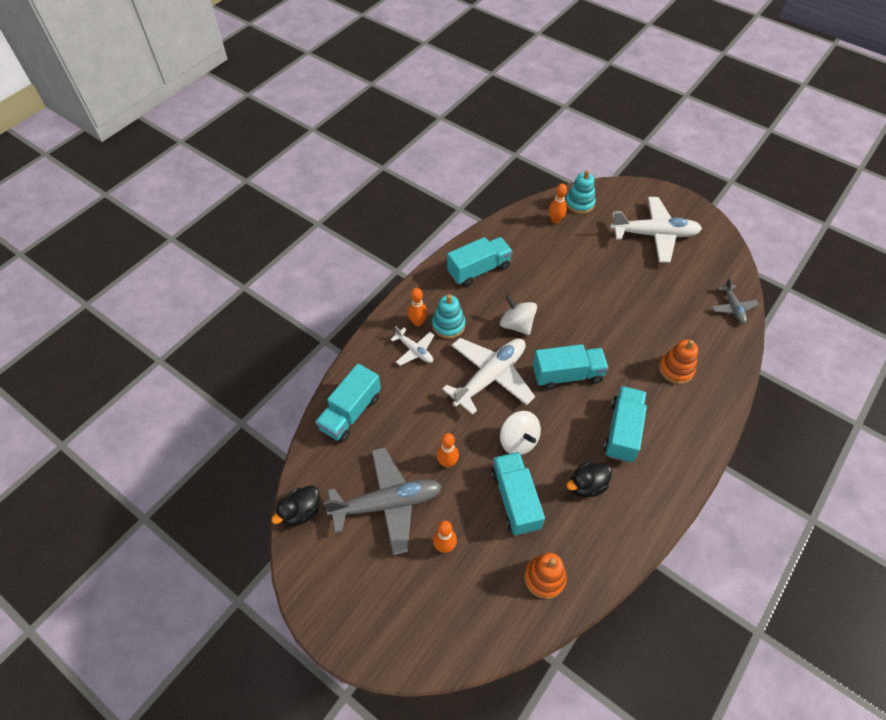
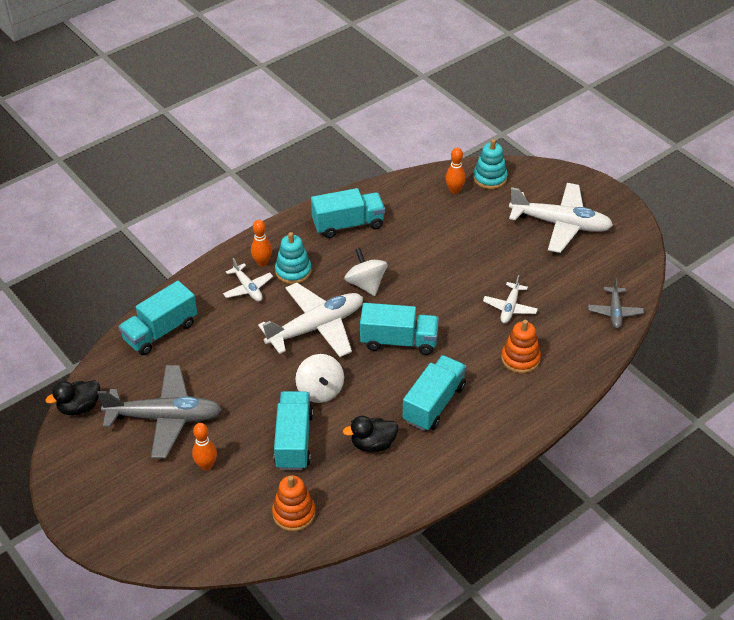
camera: 15 degrees right, 10 degrees down
orange bowling pin [436,433,459,468] -> none
none -> white plane [483,275,538,323]

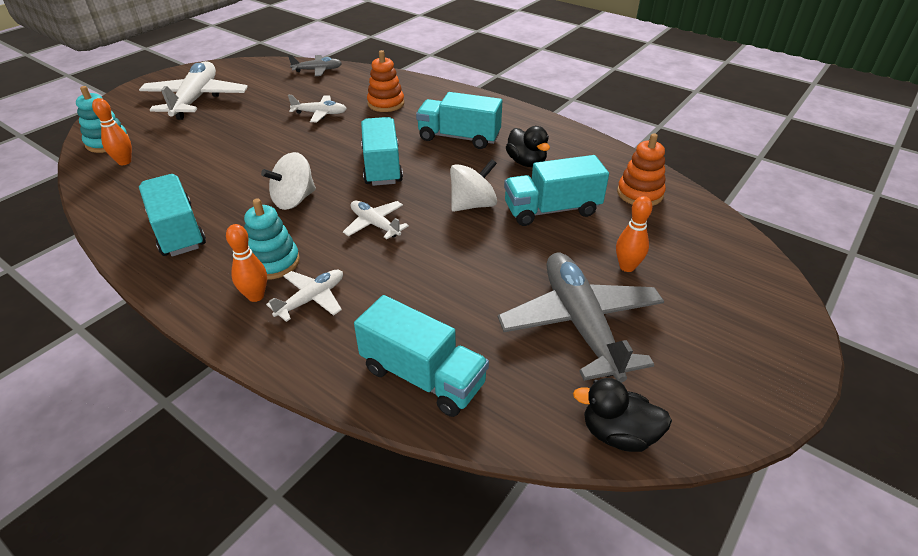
camera: 105 degrees left, 5 degrees down
black duck [46,380,100,415] -> black duck turned 150 degrees clockwise [573,378,672,452]
white plane [258,283,363,357] -> white plane [343,201,409,239], size x0.51

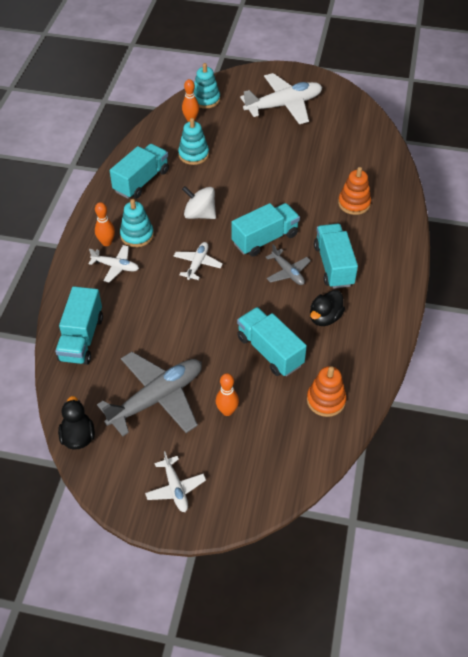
camera: 65 degrees right, 10 degrees up
grey plane [288,55,342,76] -> grey plane moved to [266,244,311,285]
white plane [288,95,347,122] -> white plane moved to [145,451,206,512]
white spinning top [450,159,497,212] -> none
none -> turquoise stacking toy [178,118,209,165]

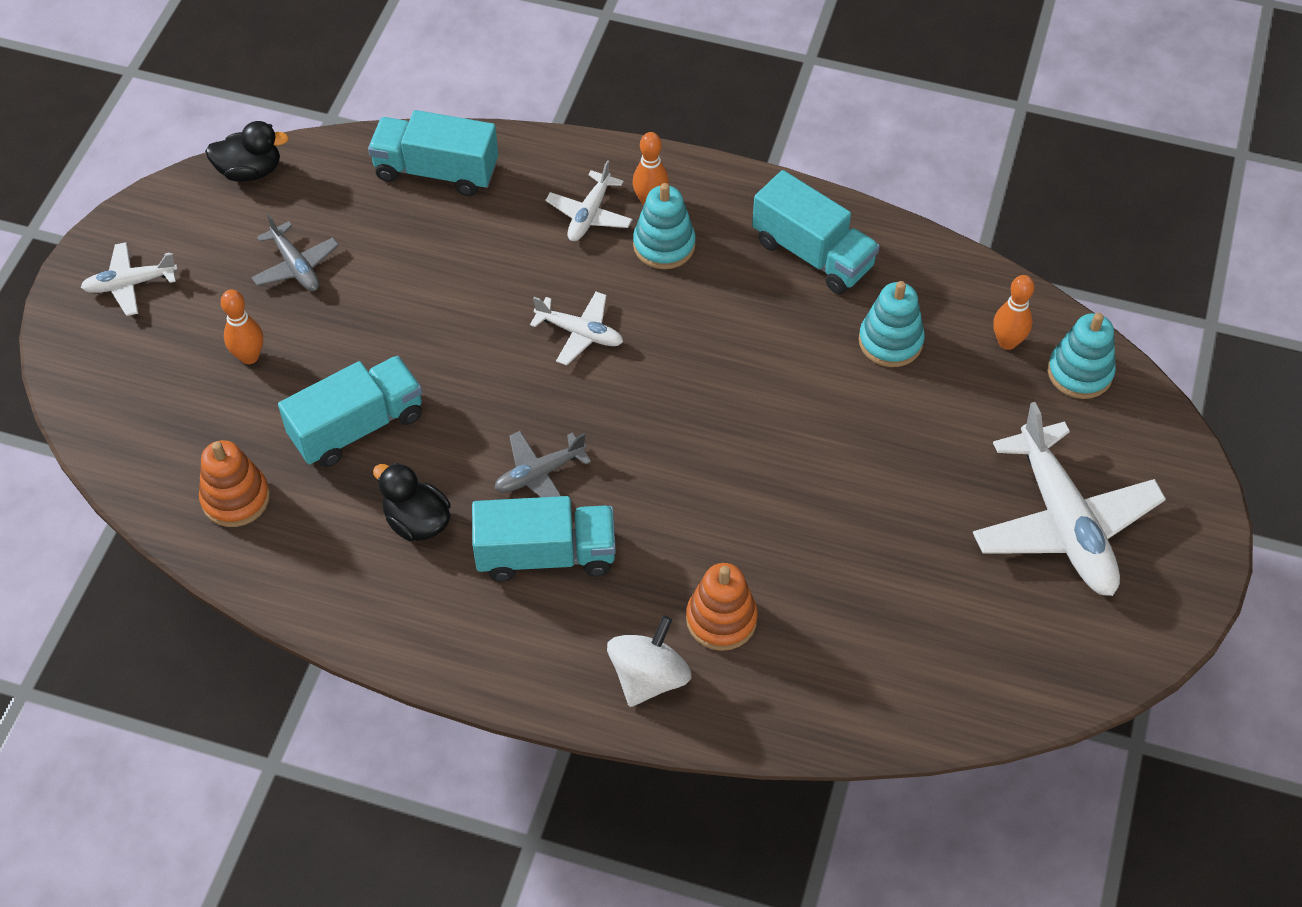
camera: 95 degrees right, 5 degrees up
grey plane [97,352,202,436] -> grey plane [251,214,339,291], size x0.51
white spinning top [182,186,216,219] -> white spinning top moved to [607,615,692,707]
turquoise truck [231,203,300,257] -> none

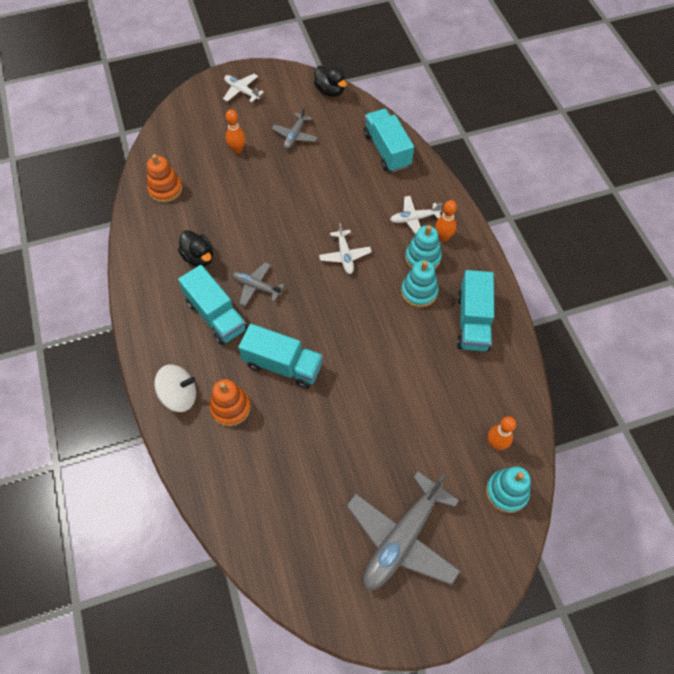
camera: 55 degrees right, 5 degrees up
turquoise truck [278,356,422,467] -> turquoise truck moved to [238,324,323,389]
black duck [373,463,451,541] -> black duck turned 135 degrees clockwise [178,230,213,267]
turquoise stacking toy [859,281,925,367] -> turquoise stacking toy moved to [401,260,439,308]
white plane [973,402,1166,596] -> grey plane [346,471,460,590]

